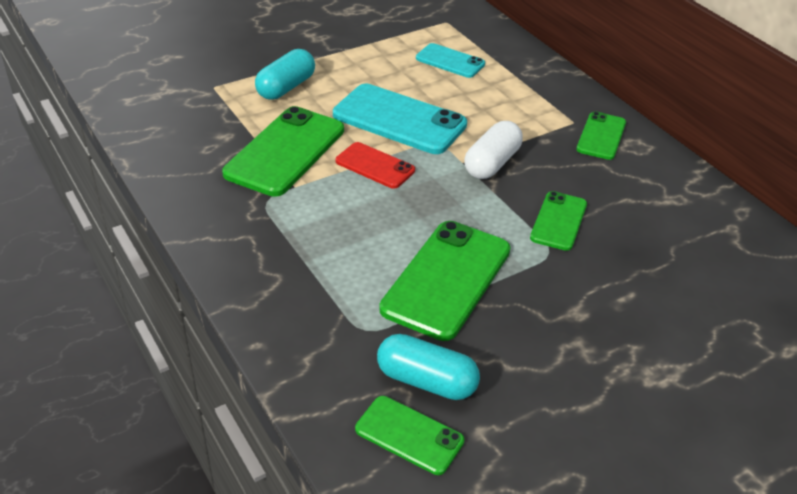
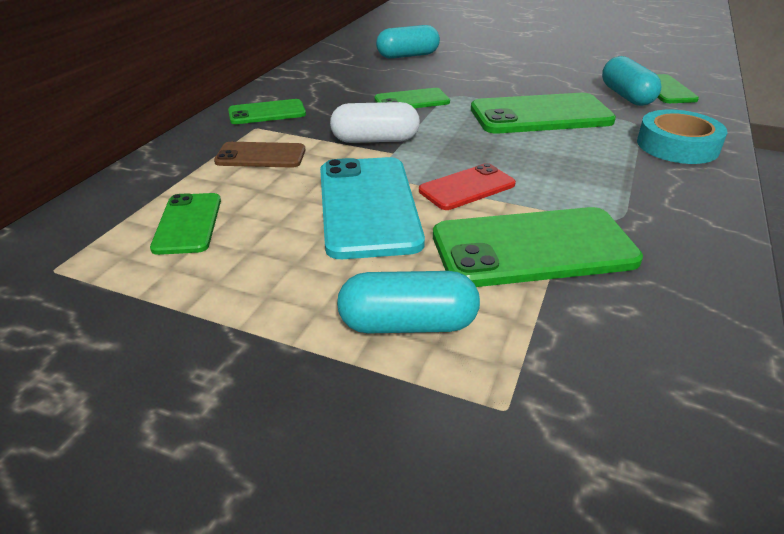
camera: 125 degrees left, 5 degrees down
red phone [335,142,415,189] -> red phone turned 60 degrees clockwise [419,163,516,210]
turquoise phone [416,43,485,78] -> green phone [150,193,221,255]
none -> brown phone [214,142,306,168]
none -> turquoise capsule [376,25,440,59]
none -> turquoise tape [637,110,727,164]

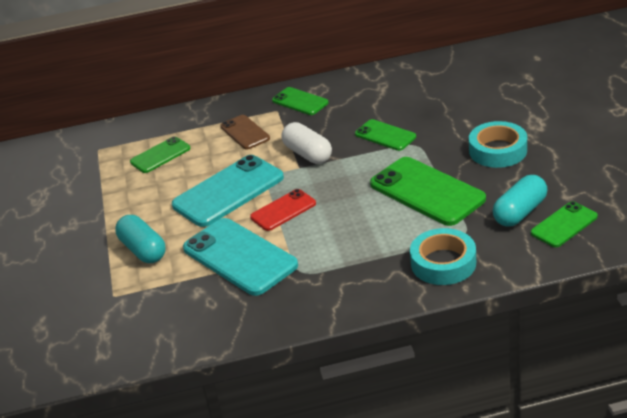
camera: 60 degrees right, 0 degrees up
turquoise capsule [376,25,440,59] -> none
red phone [419,163,516,210] -> red phone turned 60 degrees counterclockwise [250,189,316,231]
green phone [433,207,643,287] -> turquoise phone [183,218,298,296]
none -> turquoise tape [469,121,527,168]

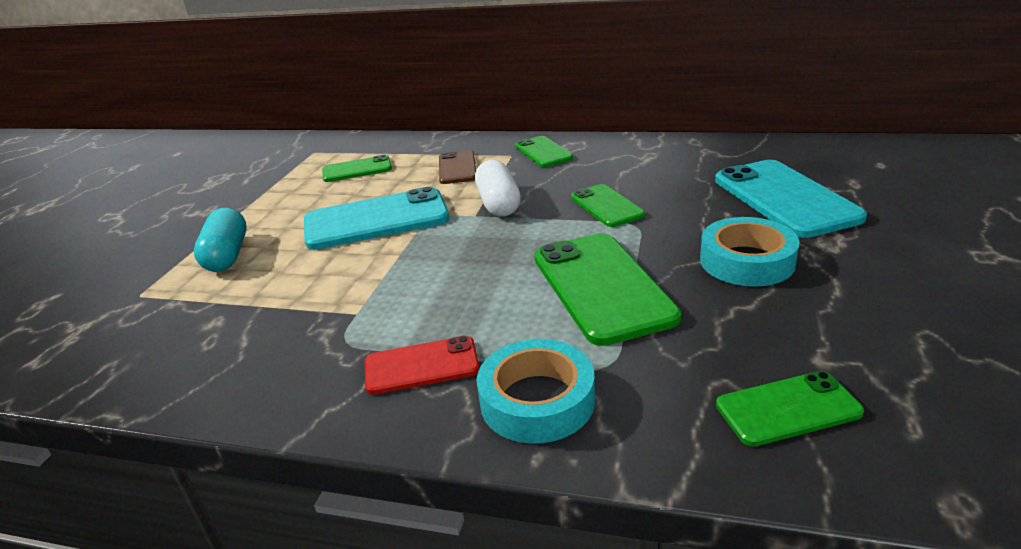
camera: 25 degrees right, 5 degrees down
turquoise phone [183,218,298,296] -> turquoise phone moved to [715,160,867,238]
red phone [250,189,316,231] -> red phone moved to [365,336,480,395]
turquoise capsule [493,175,548,227] -> none

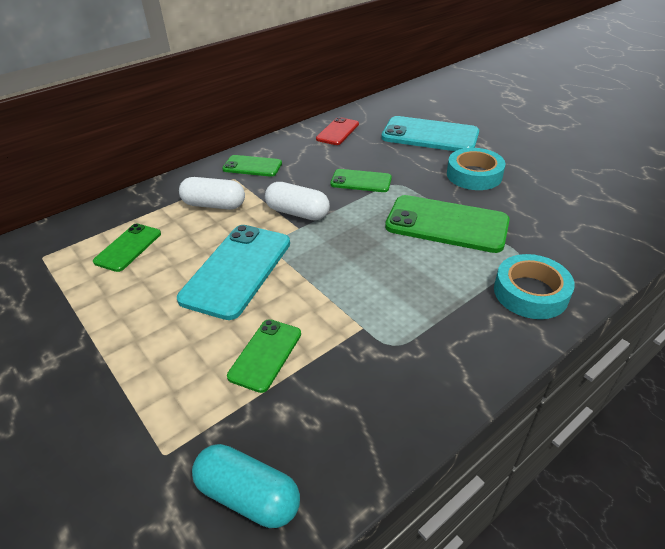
camera: 55 degrees left, 10 degrees up
turquoise capsule [194,208,247,272] -> turquoise capsule moved to [192,444,300,528]
red phone [365,336,480,395] -> red phone moved to [316,117,359,145]
brown phone [439,150,476,184] -> white capsule [179,177,245,210]
green phone [716,371,864,446] -> green phone moved to [227,319,301,393]

